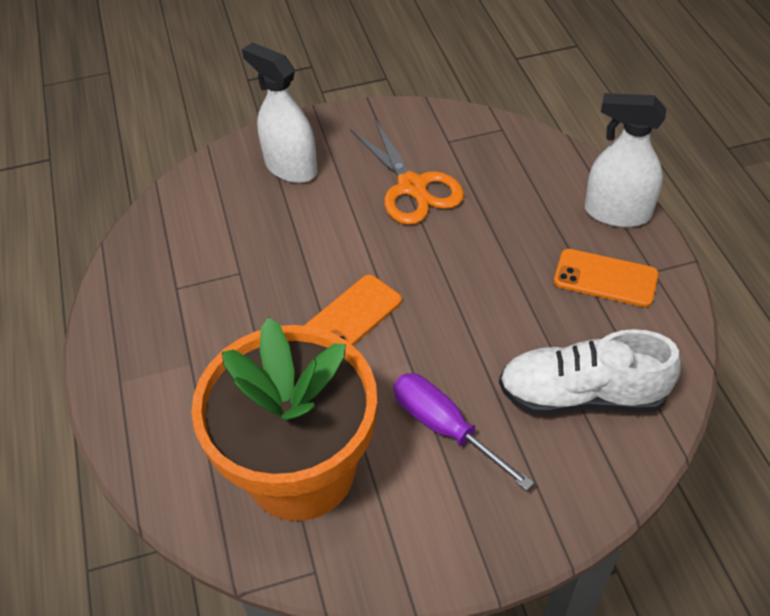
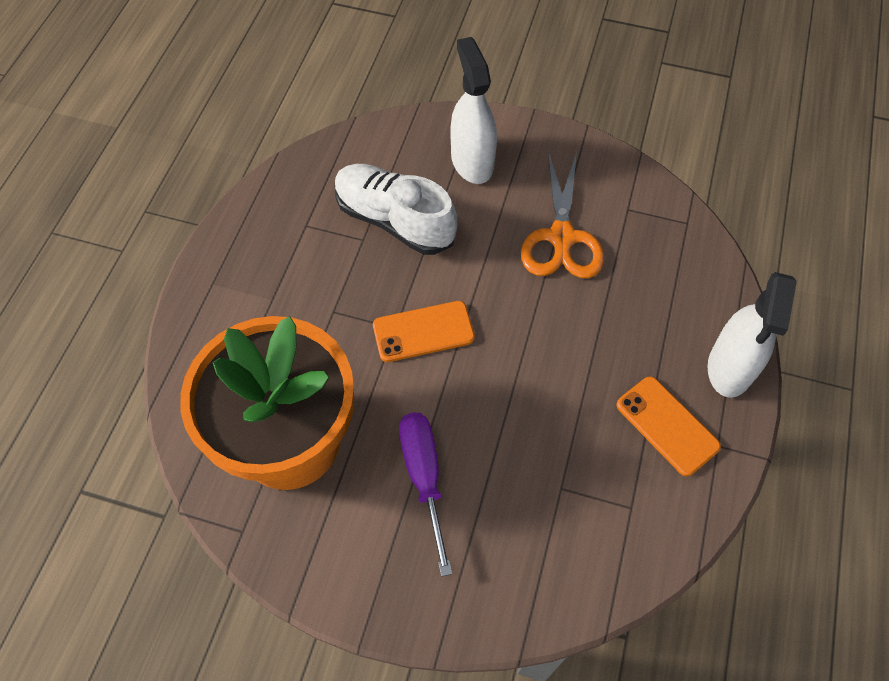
camera: 30 degrees right, 10 degrees up
white shoe [499,329,681,415] -> white shoe moved to [335,164,457,255]
white spray bottle [585,93,667,227] -> white spray bottle turned 120 degrees counterclockwise [708,272,797,398]

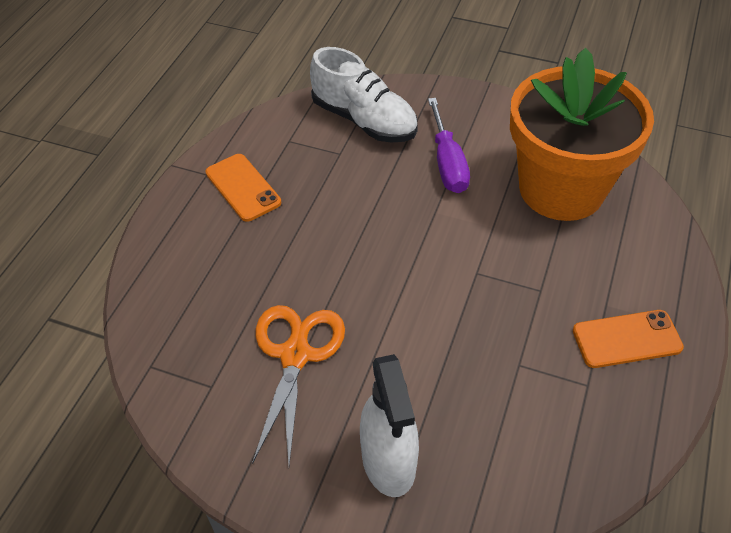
camera: 175 degrees left, 10 degrees down
white shoe [335,164,457,255] -> white shoe moved to [310,47,418,143]
orange phone [373,301,475,362] -> orange phone moved to [573,310,684,368]
white spray bottle [708,272,797,398] -> none

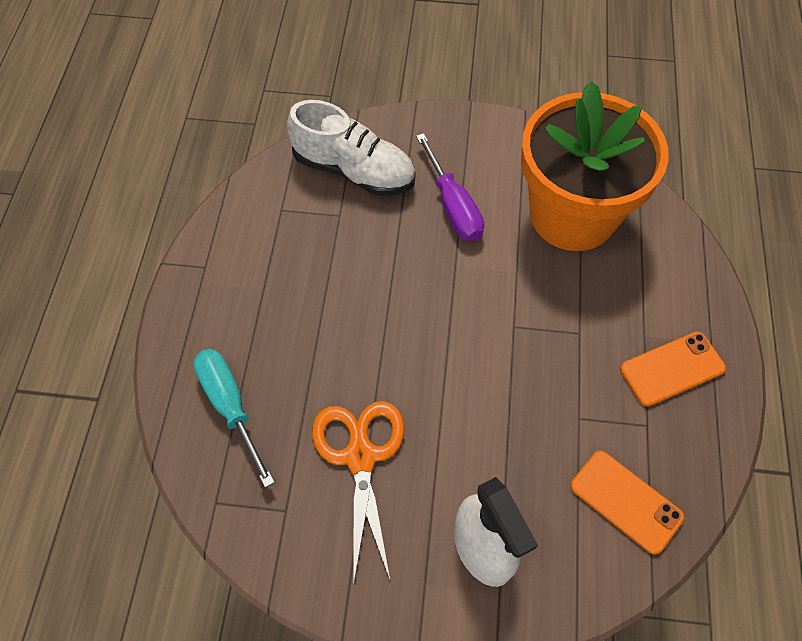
camera: 15 degrees left, 10 degrees up
orange phone [205,154,281,222] -> orange phone moved to [570,451,684,555]
none -> turquoise screwdriver [193,349,275,488]

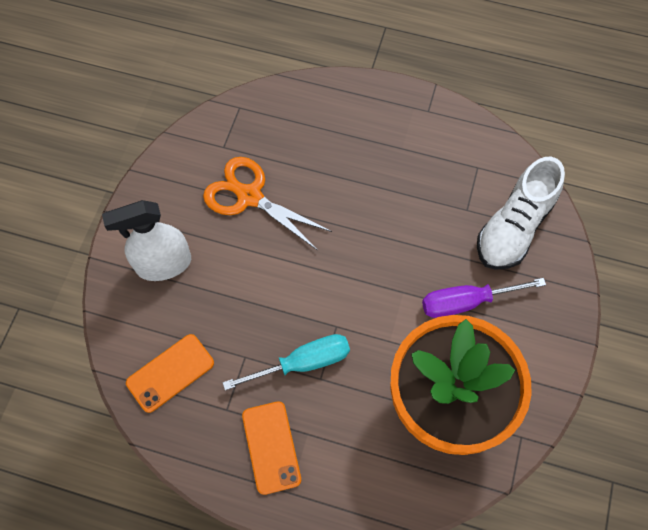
camera: 100 degrees right, 5 degrees up
turquoise screwdriver [193,349,275,488] -> turquoise screwdriver moved to [223,334,350,390]
orange scissors [312,401,405,586] -> orange scissors turned 150 degrees counterclockwise [203,157,332,251]

